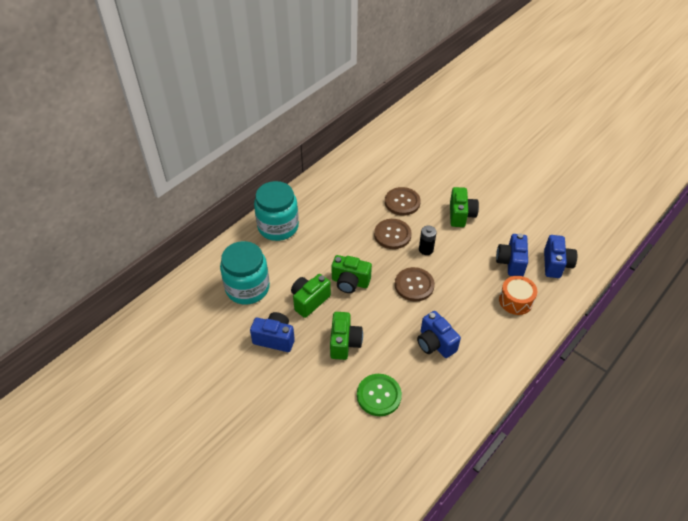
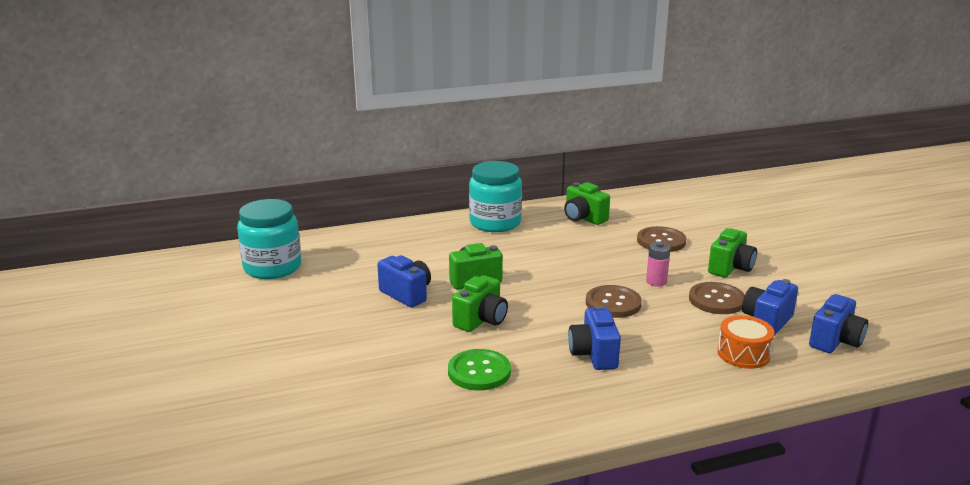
camera: 30 degrees right, 25 degrees down
turquoise jar [220,241,270,304] -> turquoise jar moved to [237,199,301,279]
green camera [331,255,372,293] -> green camera moved to [564,182,610,225]
brown button [374,219,412,249] -> brown button moved to [689,282,745,314]
black battery [419,226,437,255] -> pink battery [646,242,671,287]

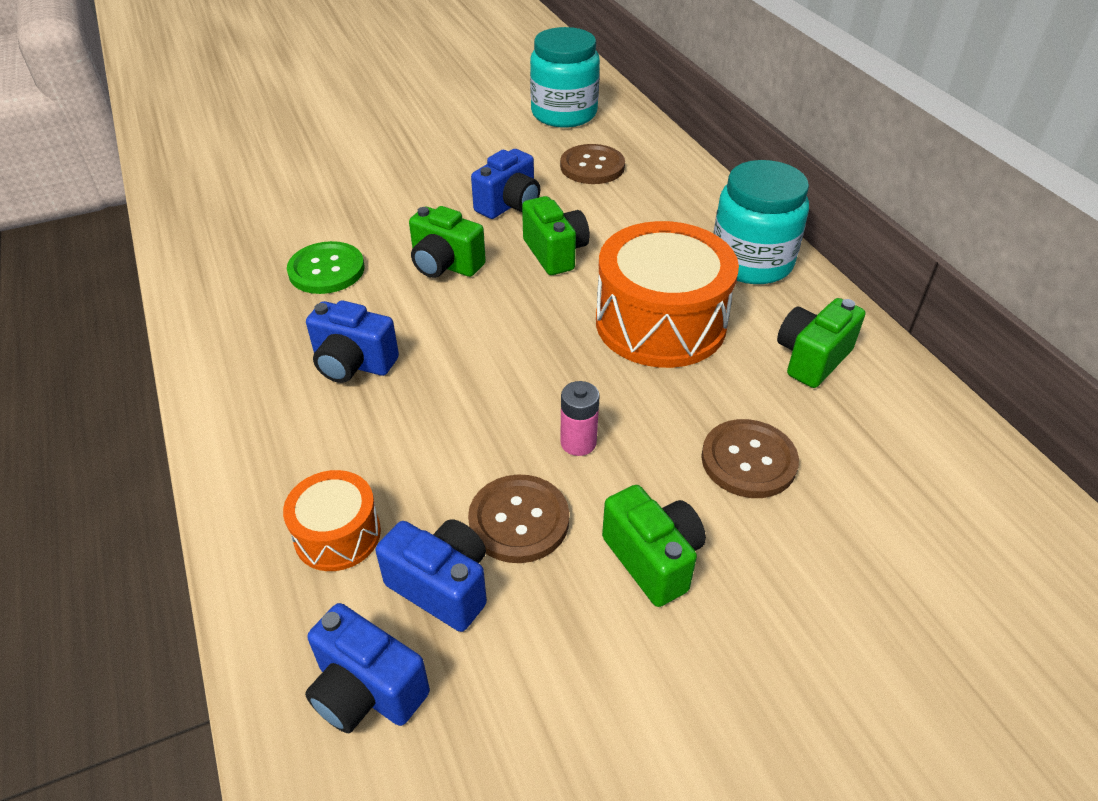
camera: 85 degrees right, 20 degrees up
blue camera [568,305,621,370] -> blue camera turned 150 degrees counterclockwise [306,300,399,383]
brown button [586,285,642,318] -> brown button moved to [560,144,625,184]
green camera [708,228,757,277] -> green camera turned 150 degrees counterclockwise [602,485,706,607]
none -> orange drum [596,221,739,368]

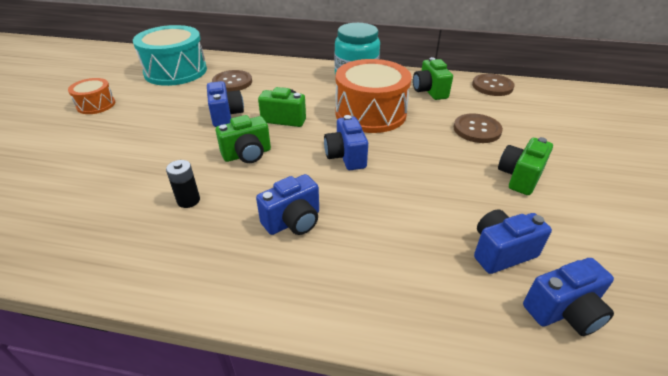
camera: 55 degrees left, 5 degrees down
orange drum [283,470,381,571] -> orange drum moved to [68,78,115,114]
green button [287,241,365,294] -> black battery [166,160,200,208]
brown button [468,474,569,563] -> brown button moved to [472,74,515,96]
turquoise jar [530,27,600,127] -> turquoise drum [133,25,207,86]
pink battery [560,381,600,456] -> none
green camera [602,485,706,607] -> green camera turned 60 degrees counterclockwise [498,137,553,195]
none -> blue camera [324,115,368,170]

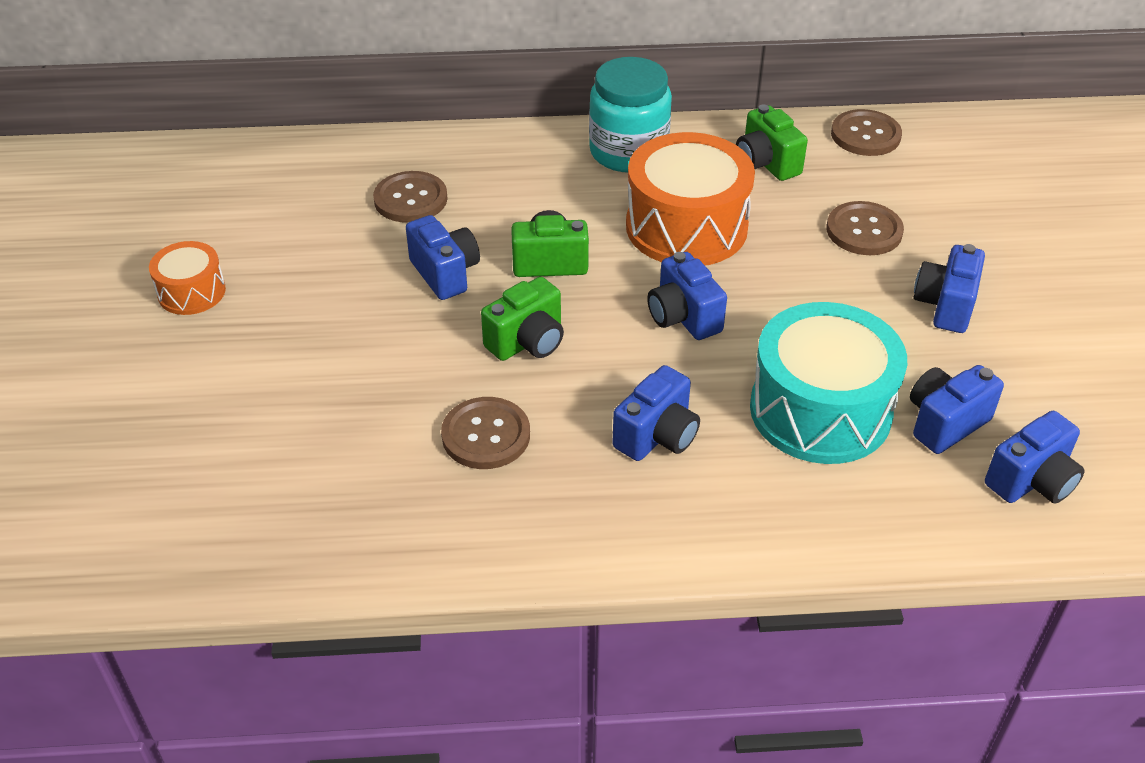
camera: 15 degrees left, 5 degrees up
turquoise drum [133,25,207,86] -> turquoise drum moved to [750,302,907,464]
black battery [166,160,200,208] -> brown button [441,397,530,469]
green camera [498,137,553,195] -> blue camera [913,244,985,333]

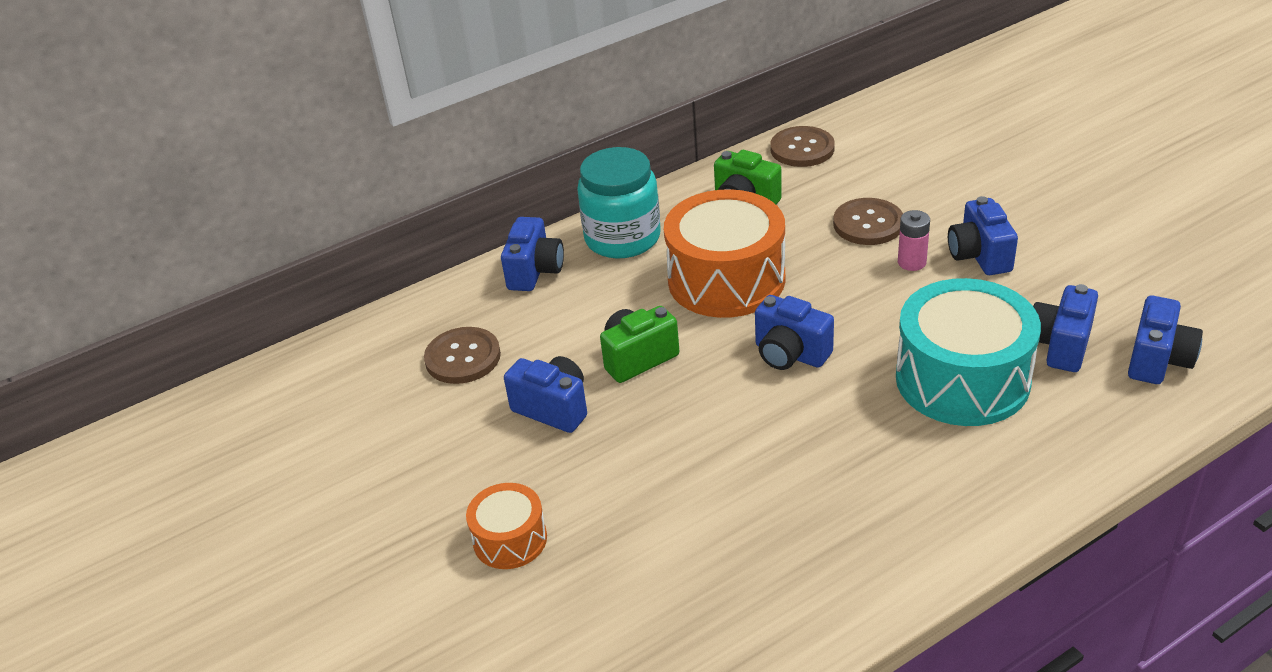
camera: 25 degrees left, 5 degrees down
orange drum [149,241,226,315] -> orange drum moved to [466,483,547,569]
brown button [441,397,530,469] -> none
green camera [481,277,564,361] -> none
blue camera [612,365,700,461] -> blue camera moved to [501,217,564,291]
none -> pink battery [898,210,930,271]

